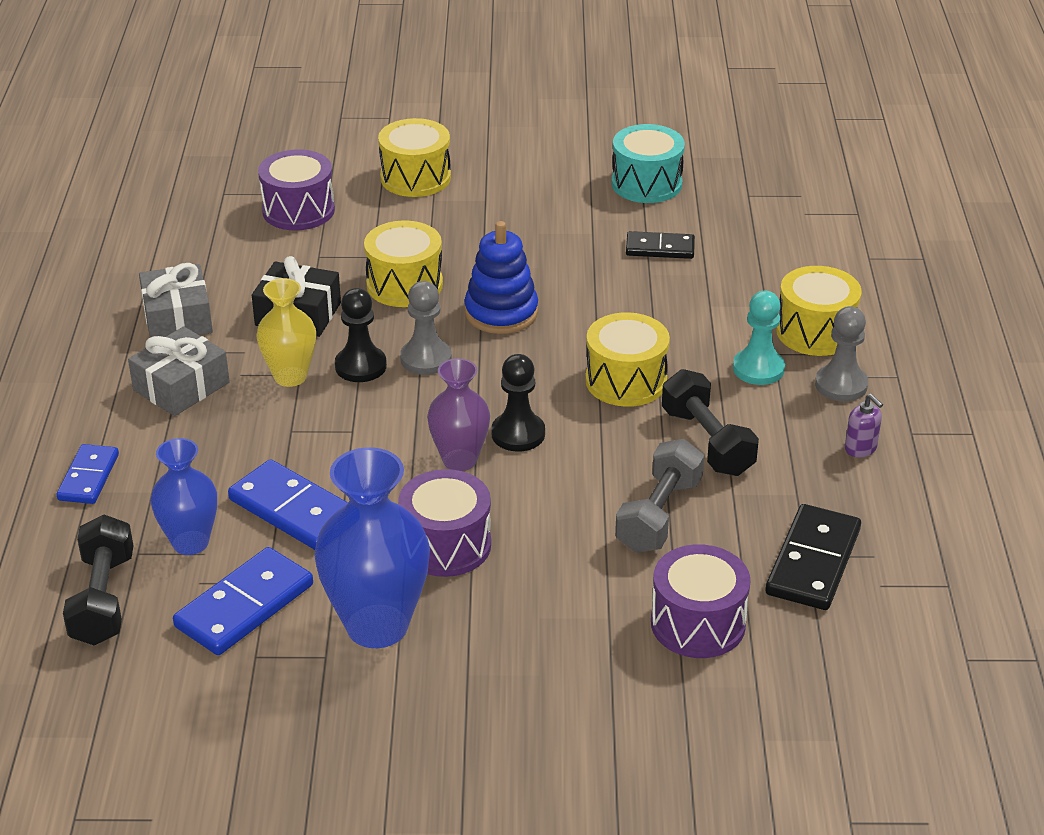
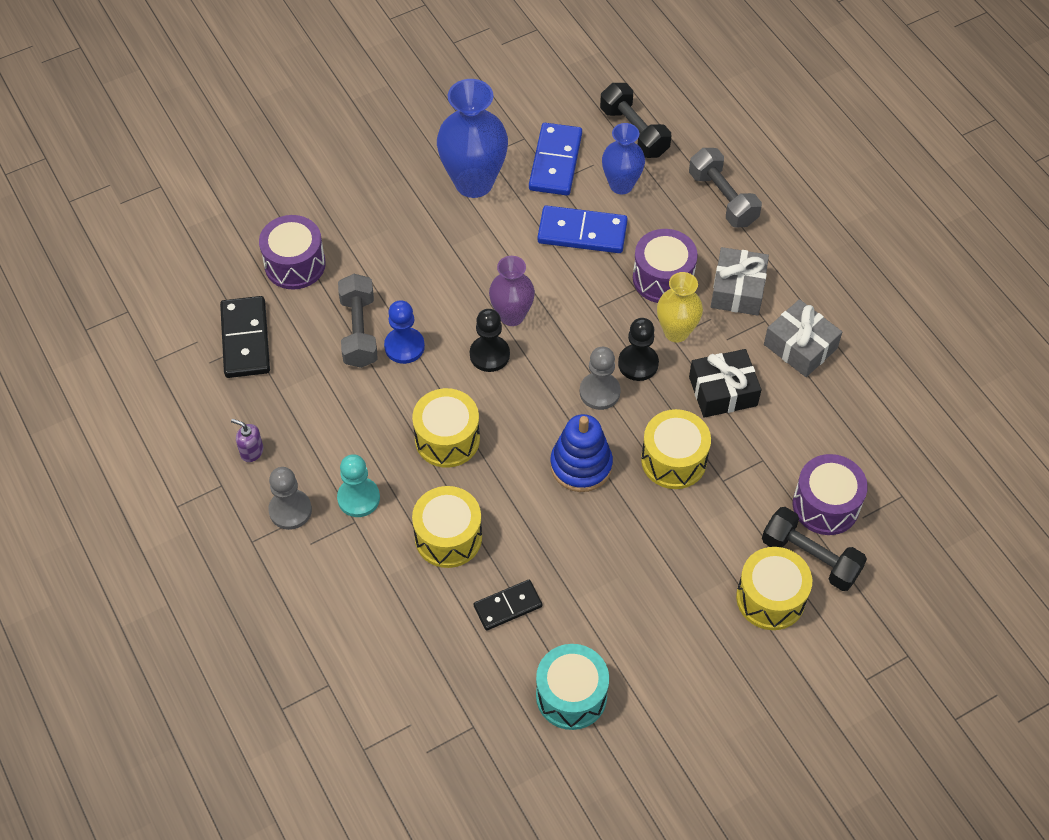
camera: 150 degrees right, 20 degrees up
blue domino [57,444,119,504] -> grey dumbbell [689,148,762,228]
purple drum [398,469,491,577] -> purple drum moved to [633,229,698,303]
black dumbbell [662,369,759,476] -> black dumbbell moved to [762,507,867,591]
yellow drum [776,266,862,356] -> yellow drum moved to [412,486,482,568]
none -> blue pawn [384,300,425,364]

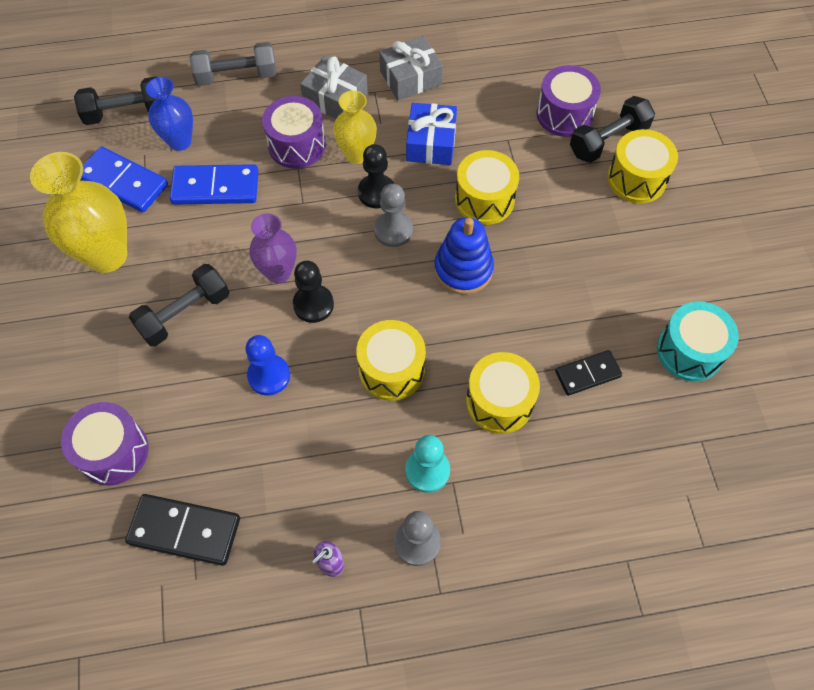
camera: 70 degrees left, 5 degrees up
grey dumbbell [338,274,378,368] -> none
blue vase [437,79,508,198] -> yellow vase [30,152,127,273]
black domino [474,580,542,631] -> black domino turned 75 degrees clockwise [555,350,622,396]
blue domino [537,205,628,253] -> blue domino turned 60 degrees clockwise [170,164,258,205]
black gift [689,349,761,418] -> blue gift [406,103,457,165]
none -> black dumbbell [129,264,229,346]

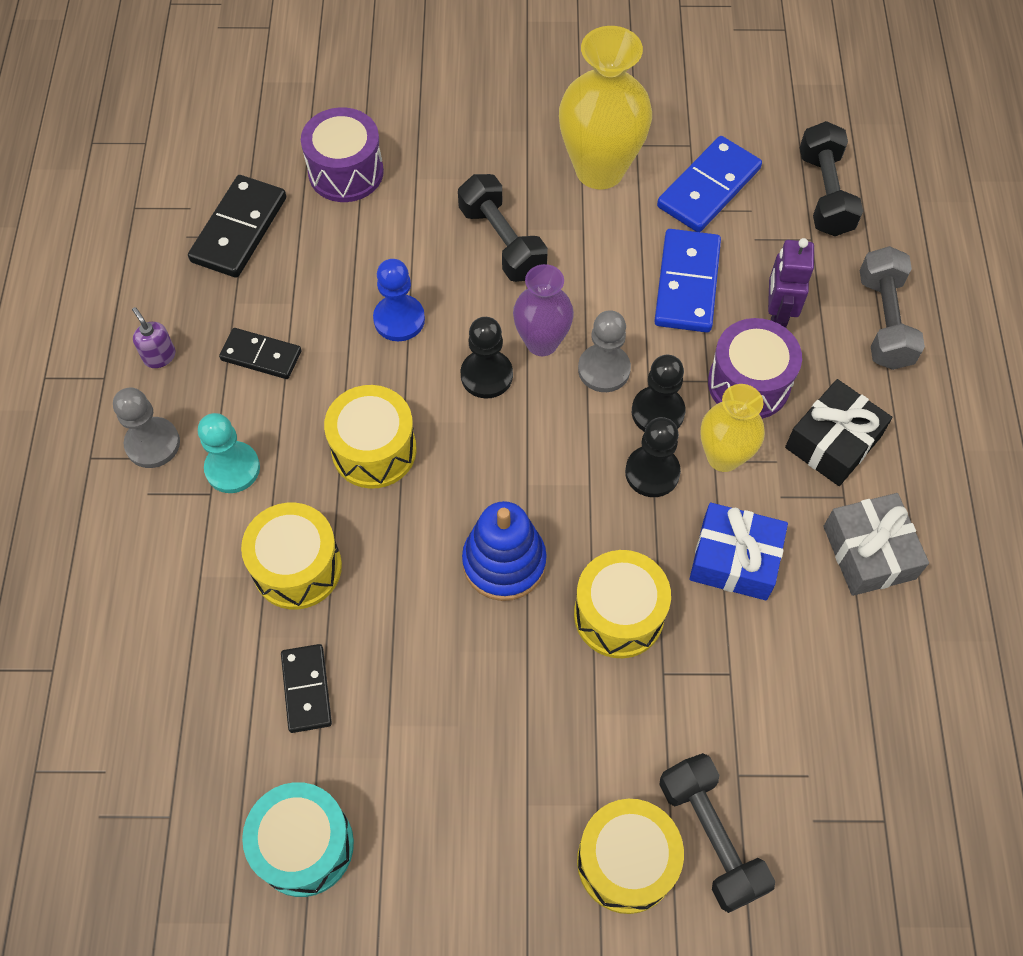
camera: 100 degrees right, 0 degrees up
blue vase [146,77,193,151] -> none
grey gift [300,56,368,119] -> black gift [785,379,892,486]
grey pawn [374,184,413,247] -> grey pawn moved to [578,310,631,392]
purple drum [536,65,601,137] -> none
none -> black domino [219,328,301,379]
none -> black pawn [632,355,685,432]
none -> purple robot [768,238,814,328]

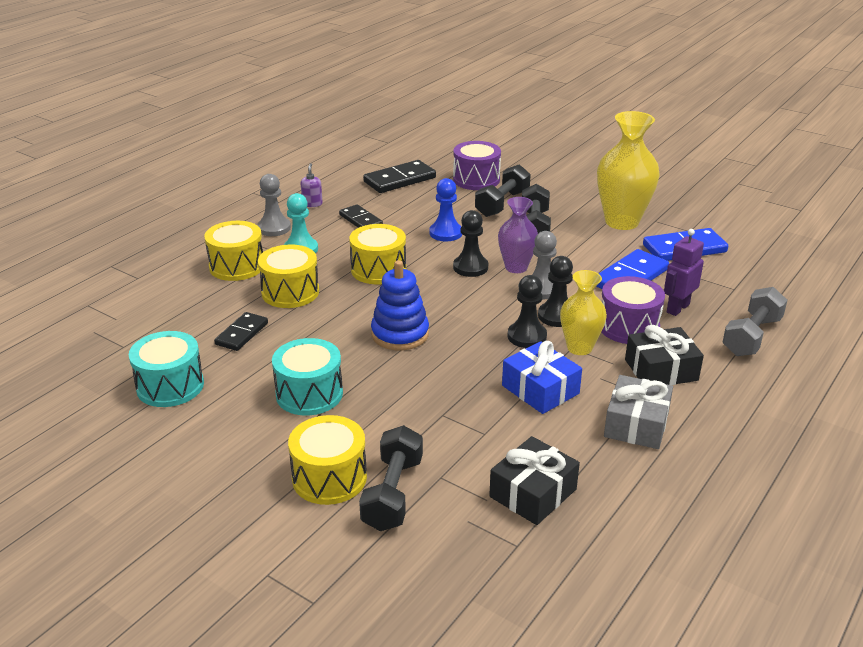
camera: 35 degrees right, 30 degrees down
yellow drum [574,550,671,658] -> yellow drum moved to [204,221,263,281]
black dumbbell [800,121,863,236] -> black dumbbell moved to [475,164,531,217]
none -> turquoise drum [272,338,343,415]
none -> black gift [489,436,580,525]

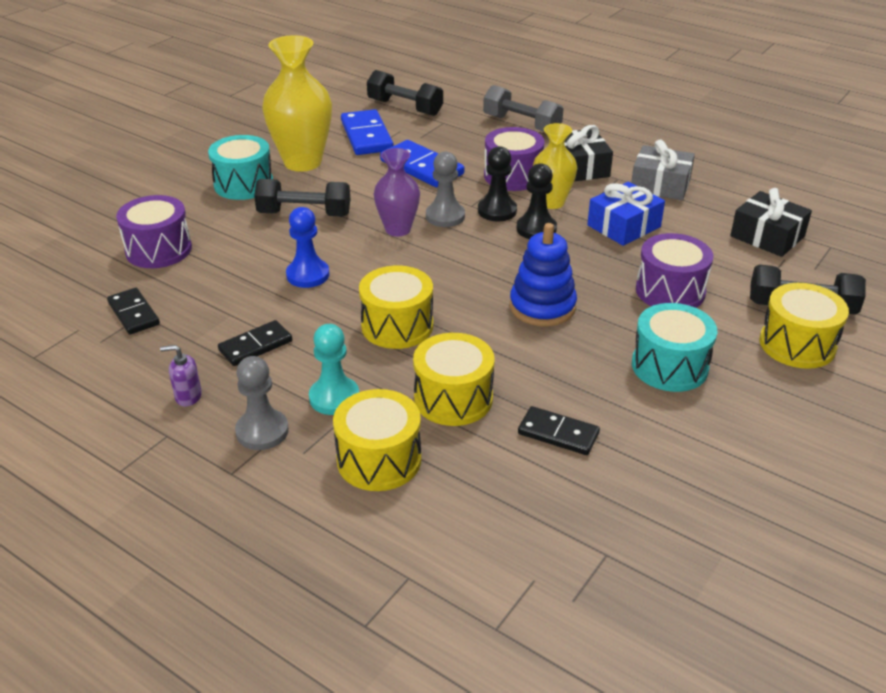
camera: 90 degrees left, 5 degrees up
turquoise drum [129,331,204,407] -> turquoise drum moved to [208,135,273,200]
black domino [363,160,436,193] -> black domino [107,288,160,334], size x0.64
black pawn [453,210,488,277] -> none
black dumbbell [475,164,531,217] -> black dumbbell moved to [367,70,443,116]
purple robot [664,229,704,316] -> none
none -> purple drum [636,233,713,308]

